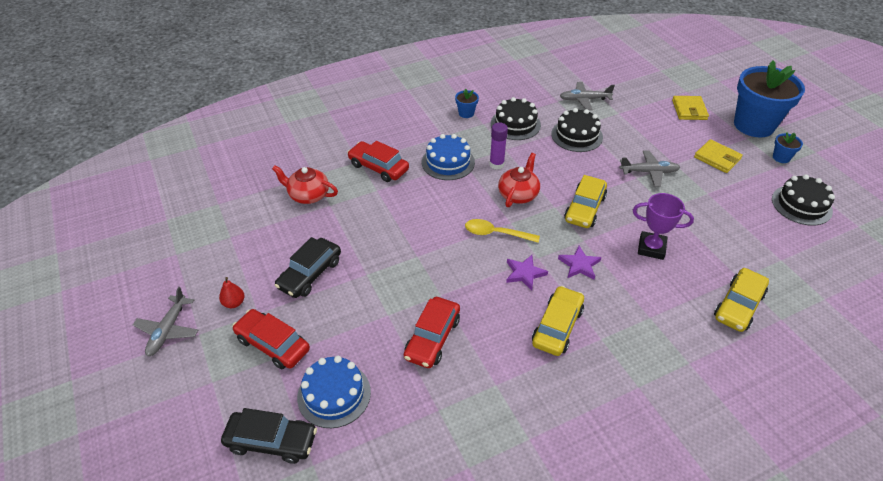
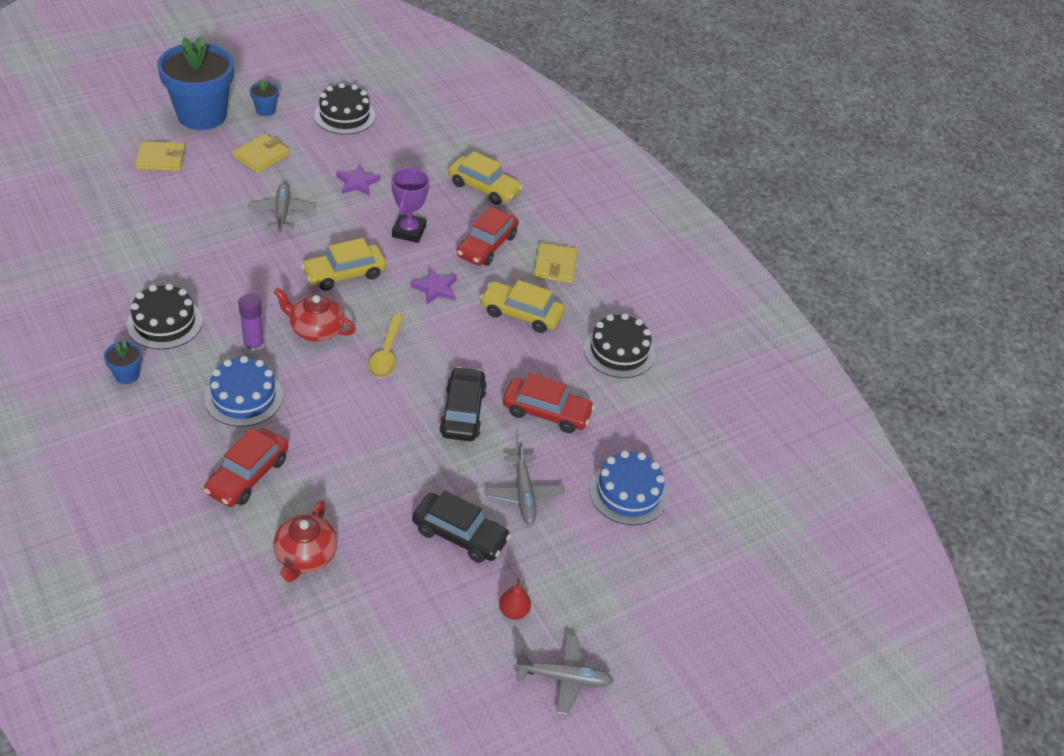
camera: 100 degrees left, 0 degrees up
black car [221,408,317,464] -> black car moved to [439,367,487,441]
red car [232,309,310,369] -> red car moved to [457,206,519,266]
purple star [506,255,548,291] -> purple star moved to [336,165,381,196]
black cake [551,108,603,152] -> black cake moved to [584,313,655,378]
grey plane [560,82,615,110] -> grey plane moved to [485,442,565,524]
yellow car [564,175,607,228] -> yellow car turned 135 degrees clockwise [301,238,386,291]
none -> yellow wallet [534,243,578,283]

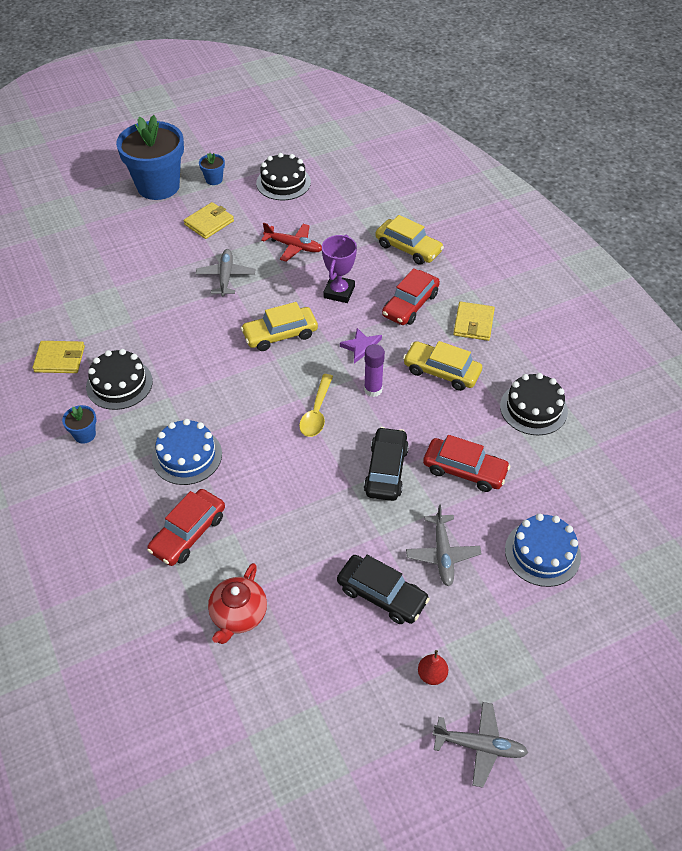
camera: 10 degrees right, 5 degrees up
yellow wallet [135,141,186,171] -> yellow wallet moved to [33,341,85,373]
purple glue stick [238,294,265,355] -> purple glue stick moved to [364,344,385,397]
red teapot [274,288,356,342] -> none
purple star [336,165,381,196] -> red plane [261,222,322,262]

